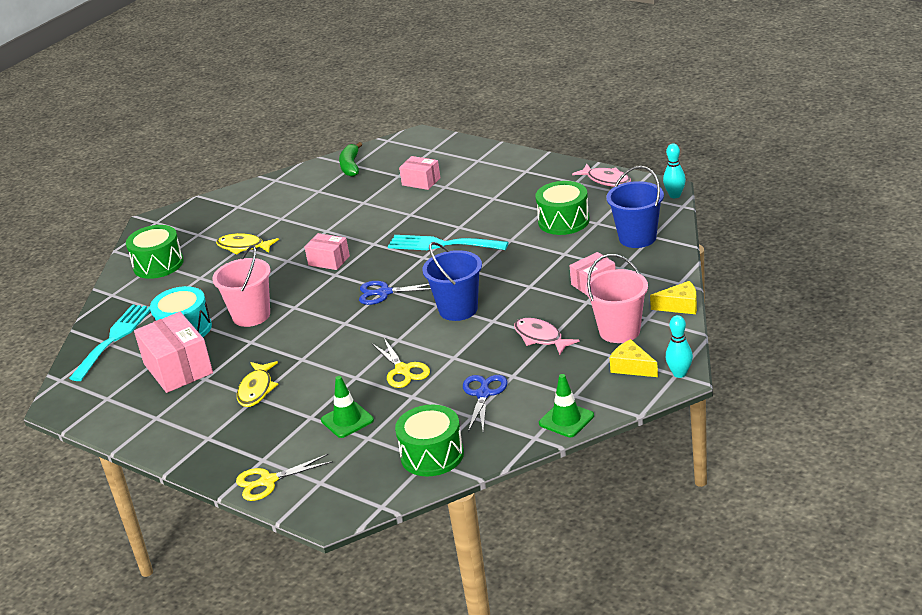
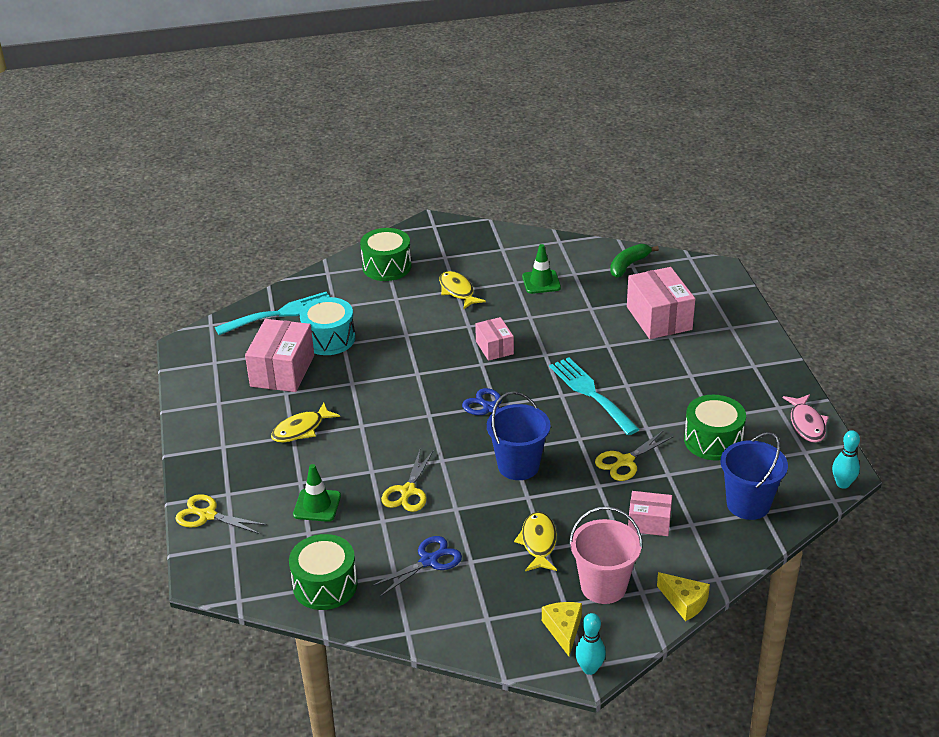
camera: 40 degrees right, 5 degrees up
pink bucket [212,245,271,327] -> none
pink box [399,156,441,190] -> pink box [627,267,695,339], size x1.73
pink fish [514,318,580,355] -> yellow fish [514,512,557,571]
green traffic cone [539,374,594,437] -> green traffic cone moved to [522,244,561,294]
none -> yellow scissors [595,430,674,481]

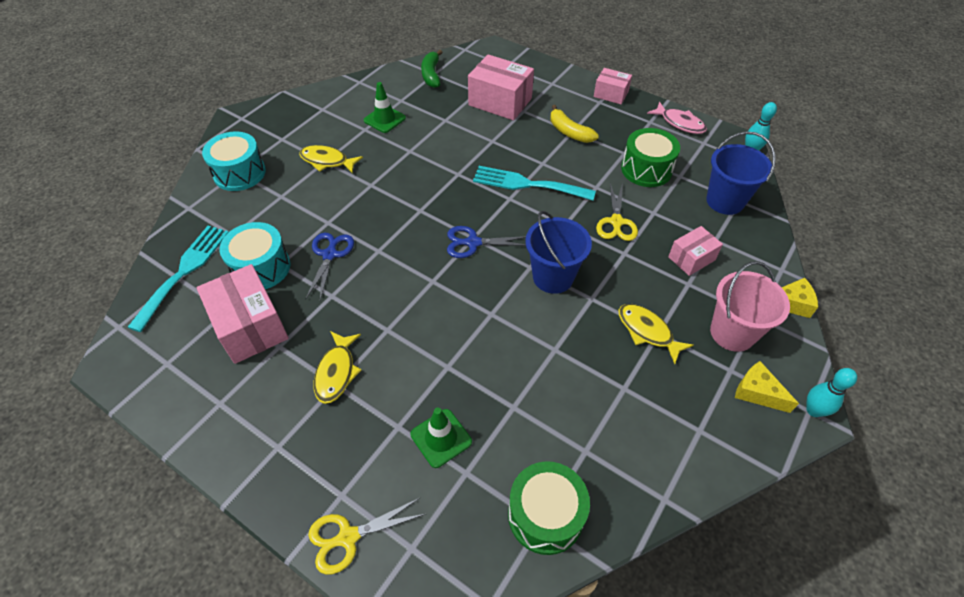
camera: 45 degrees left, 15 degrees up
green drum [360,228,411,281] -> turquoise drum [202,131,266,191]
blue scissors [371,536,462,597] -> blue scissors moved to [305,233,354,300]
yellow scissors [381,450,434,512] -> none
pink box [475,317,514,361] -> pink box moved to [594,68,632,104]
none -> yellow banana [551,105,599,143]

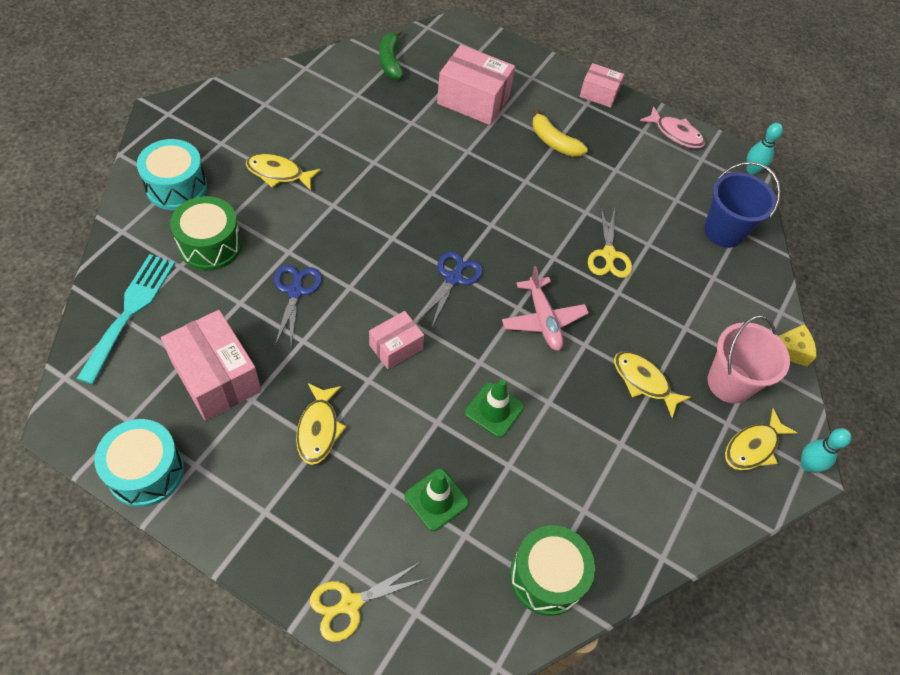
camera: 10 degrees left, 5 degrees up
turquoise drum [219,222,290,289] -> turquoise drum moved to [94,419,184,507]
green traffic cone [364,82,406,133] -> green traffic cone moved to [465,379,524,438]
blue scissors [447,226,526,258] -> blue scissors turned 120 degrees clockwise [418,251,483,327]
turquoise fork [473,166,596,201] -> none
blue bucket [525,211,592,294] -> pink plane [502,266,589,351]
green drum [621,128,680,187] -> green drum moved to [170,196,242,271]
pink box [668,226,723,276] -> pink box moved to [369,311,424,369]
yellow cheese [735,361,799,413] -> yellow fish [725,409,797,470]

